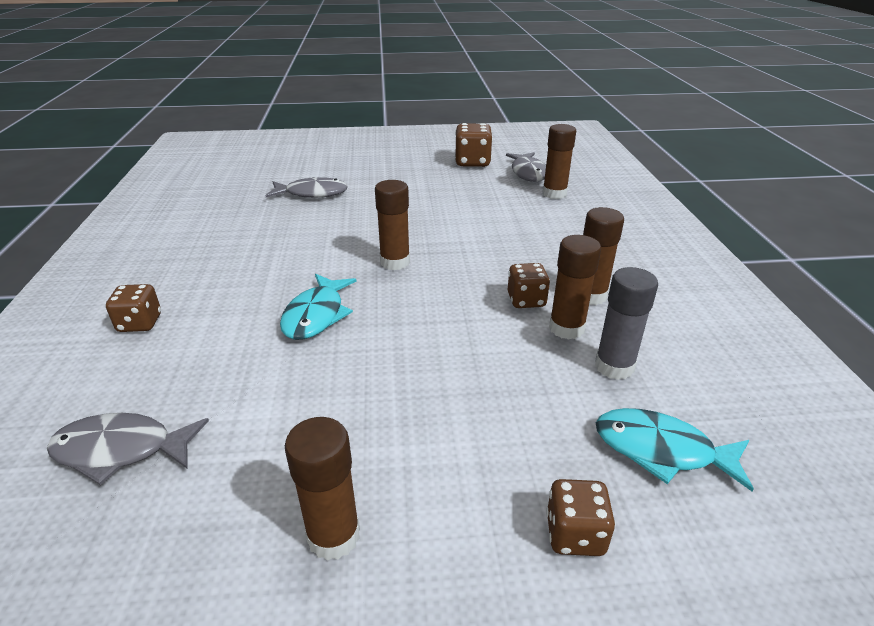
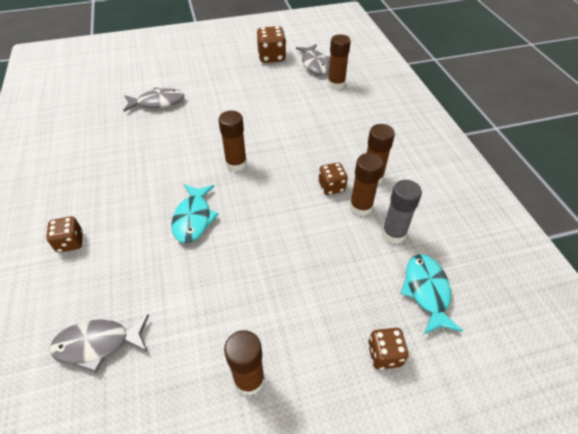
camera: 10 degrees left, 15 degrees up
turquoise fish [596,408,754,492] -> turquoise fish turned 75 degrees clockwise [400,254,463,334]

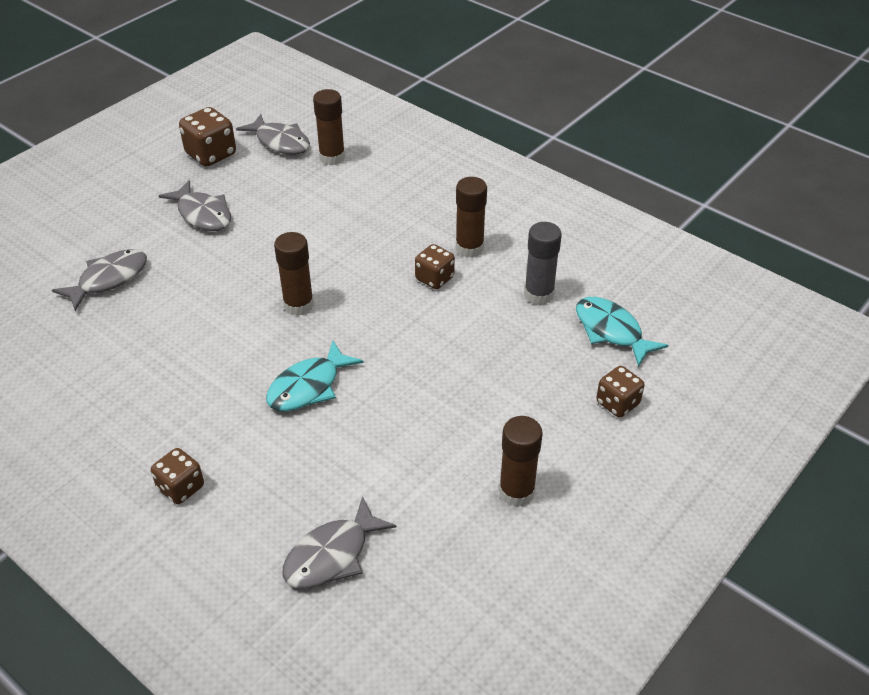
camera: 35 degrees left, 5 degrees down
turquoise fish [171,184,219,243] -> turquoise fish turned 75 degrees clockwise [266,341,364,411]
brown glue stick [350,153,383,216] -> none
none -> grey fish [159,180,231,231]

